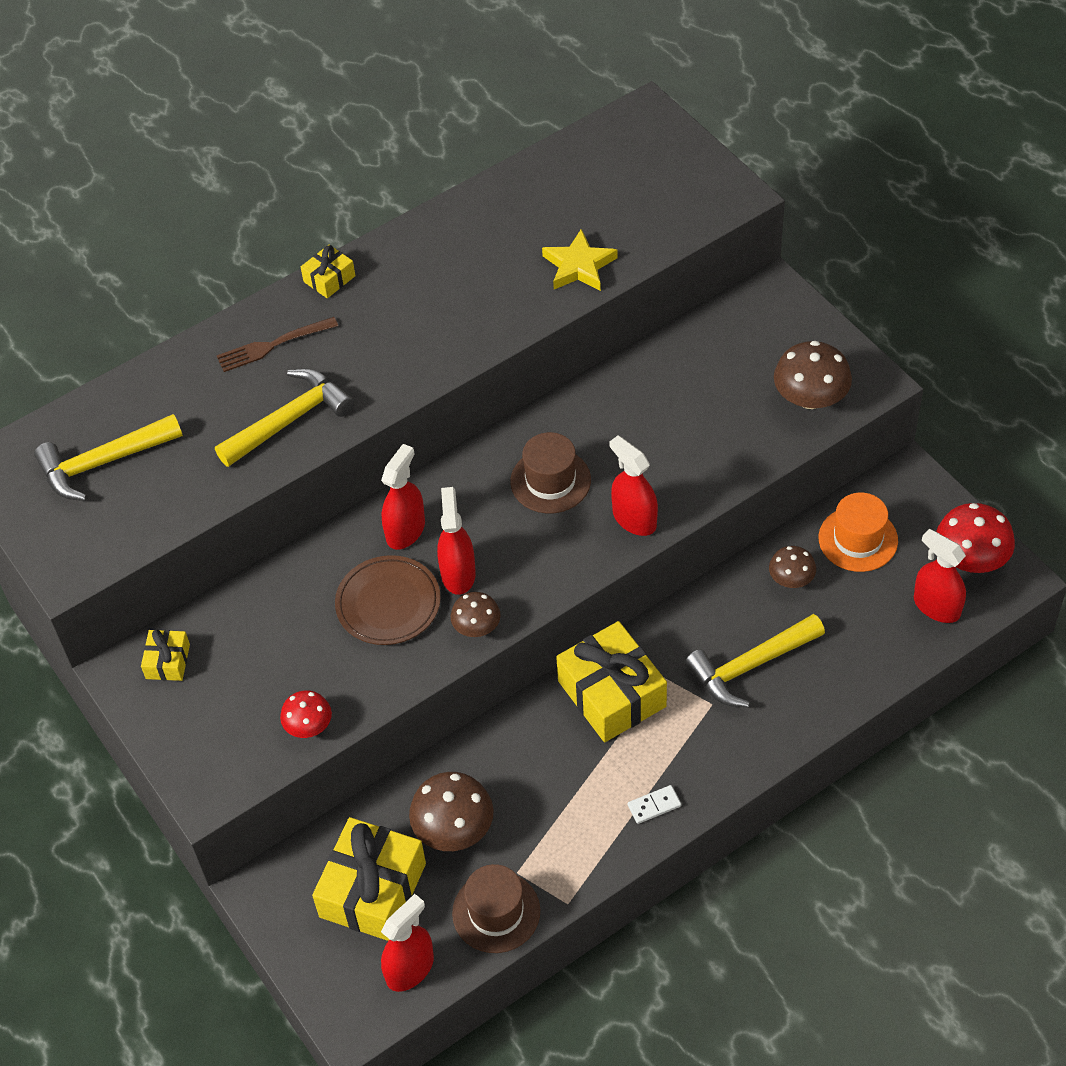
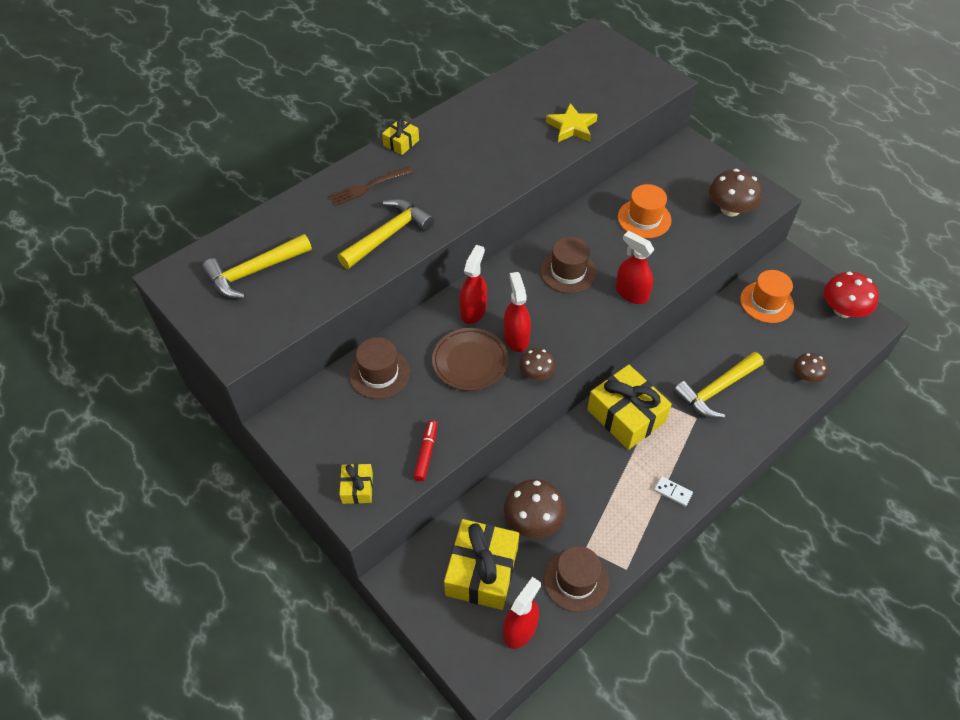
camera: 10 degrees left, 0 degrees up
yellow gift [141,630,190,681] -> yellow gift moved to [339,464,373,504]
red mushroom [280,690,332,738] -> red marker [413,420,438,481]
white domino [628,785,681,824] -> white domino turned 60 degrees clockwise [654,476,693,507]
brown mushroom [769,546,816,588] -> brown mushroom moved to [794,353,828,383]
red spray bottle [914,529,966,623] -> none
none -> brown hat [349,337,410,399]
none -> orange hat [618,184,671,238]

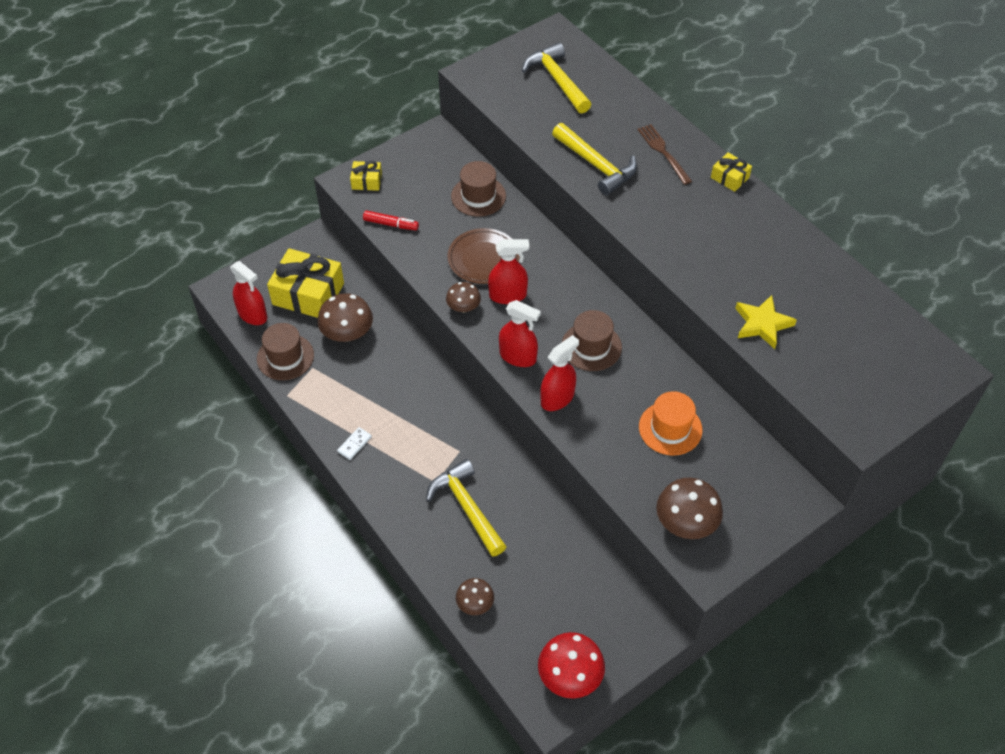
camera: 95 degrees right, 0 degrees up
red spray bottle [460,245,487,324] -> red spray bottle moved to [499,300,541,367]
yellow gift [587,364,672,450] -> none
orange hat [740,270,794,323] -> none

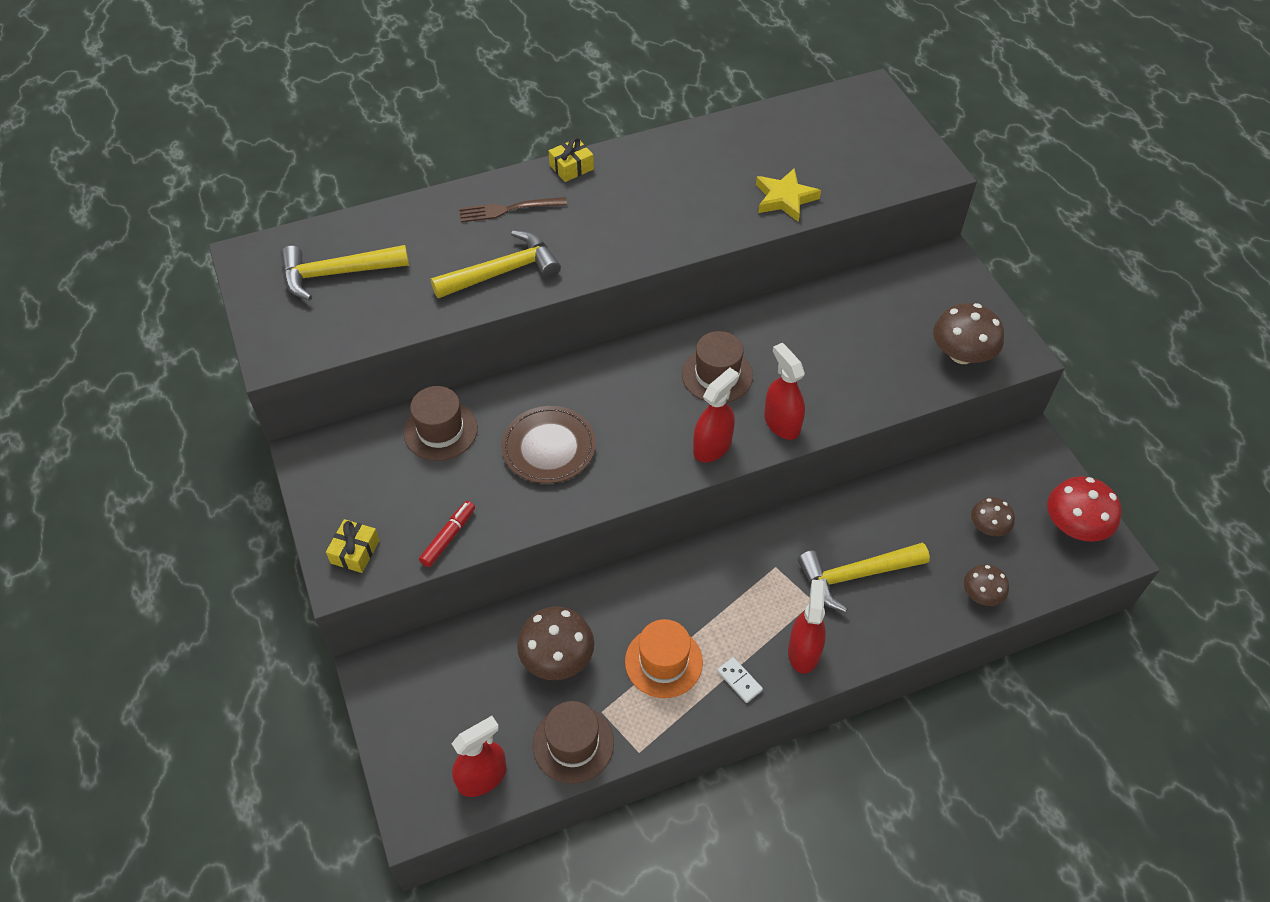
camera: 75 degrees left, 0 degrees up
yellow gift [267,248,344,318] -> none
brown mushroom [446,282,481,312] -> brown mushroom moved to [971,497,1015,536]
red spray bottle [488,239,529,304] -> red spray bottle moved to [788,579,826,674]
orange hat [639,391,702,456] -> orange hat moved to [625,619,703,698]

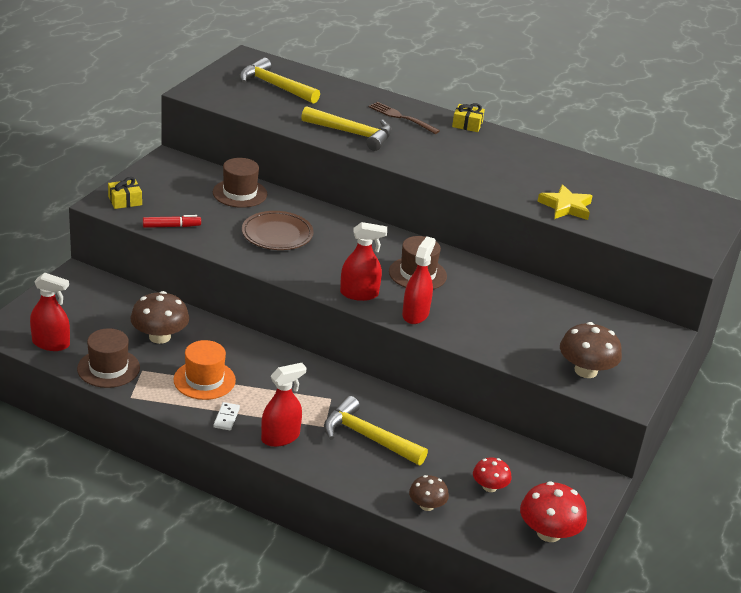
camera: 45 degrees right, 20 degrees down
brown mushroom [971,497,1015,536] -> red mushroom [473,458,511,492]

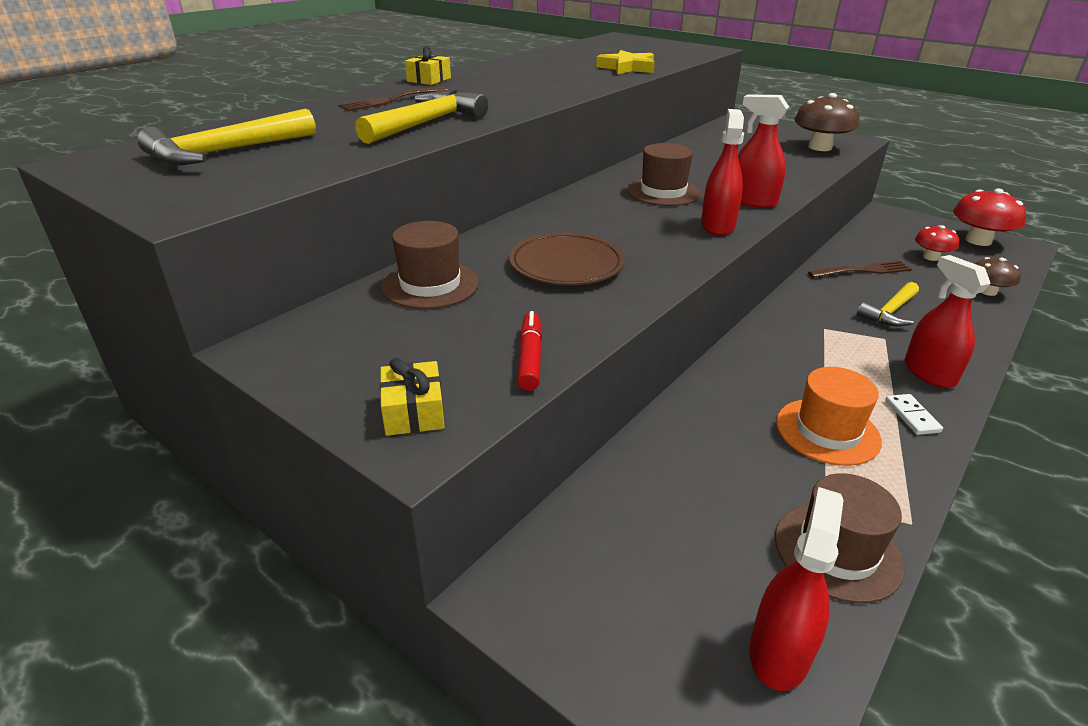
camera: 75 degrees left, 0 degrees up
brown mushroom [130,291,189,344] -> none
white domino [213,402,240,430] -> white domino turned 60 degrees clockwise [885,394,943,435]
yellow hammer [324,396,428,465] -> yellow hammer [857,282,919,327], size x0.67
none -> brown fork [808,261,912,278]

